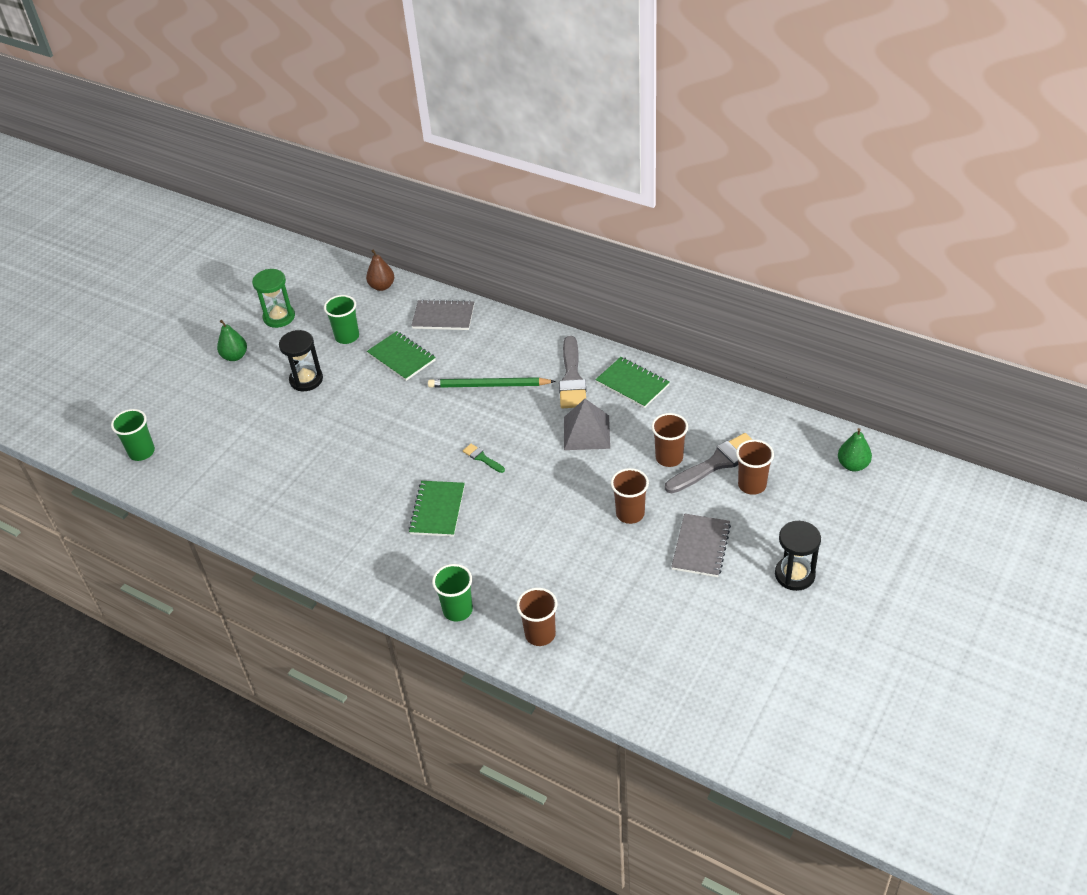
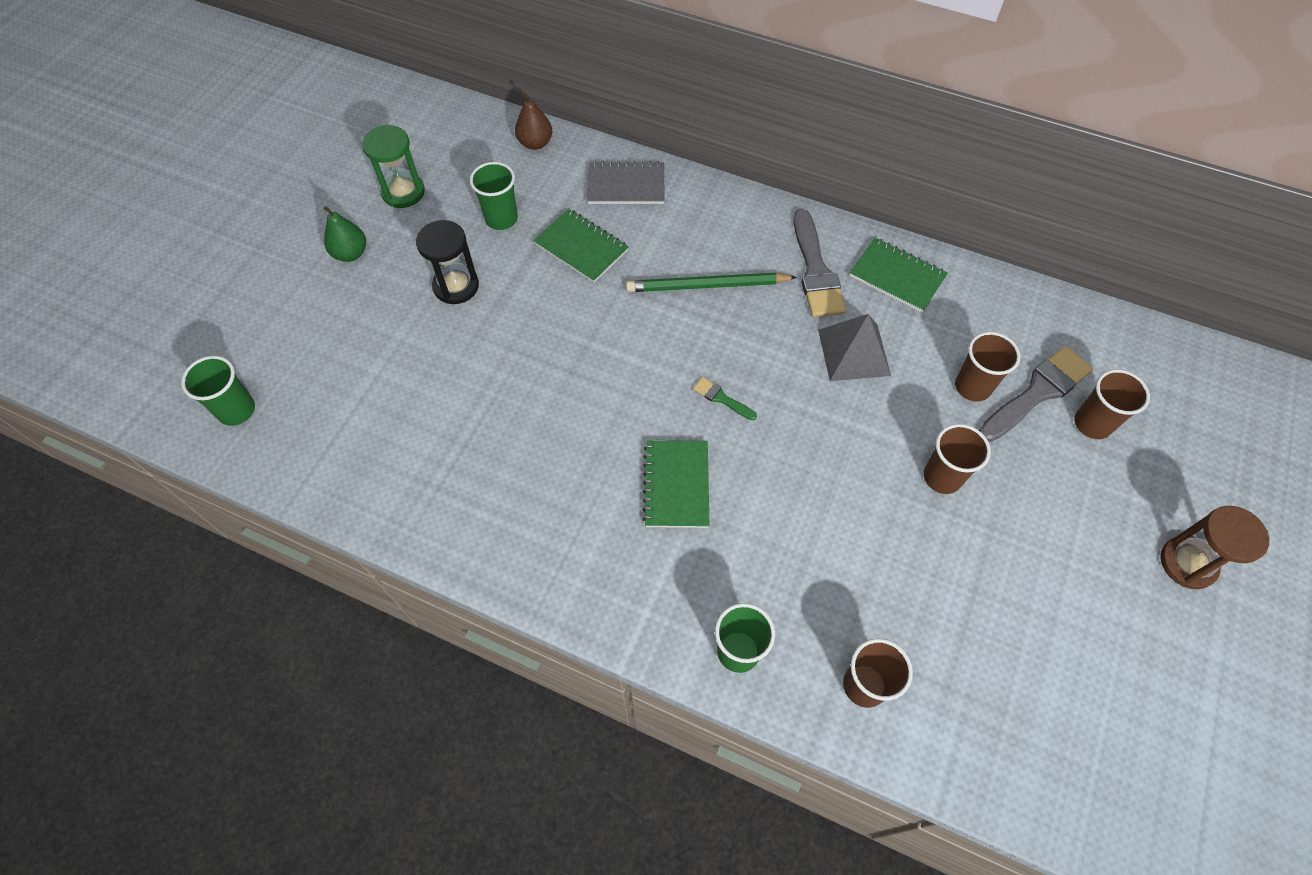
camera: 10 degrees left, 15 degrees up
grey notebook [671,514,731,577] -> none
black hourglass [775,521,821,591] -> brown hourglass [1160,506,1269,589]
green pear [838,428,872,471] -> none

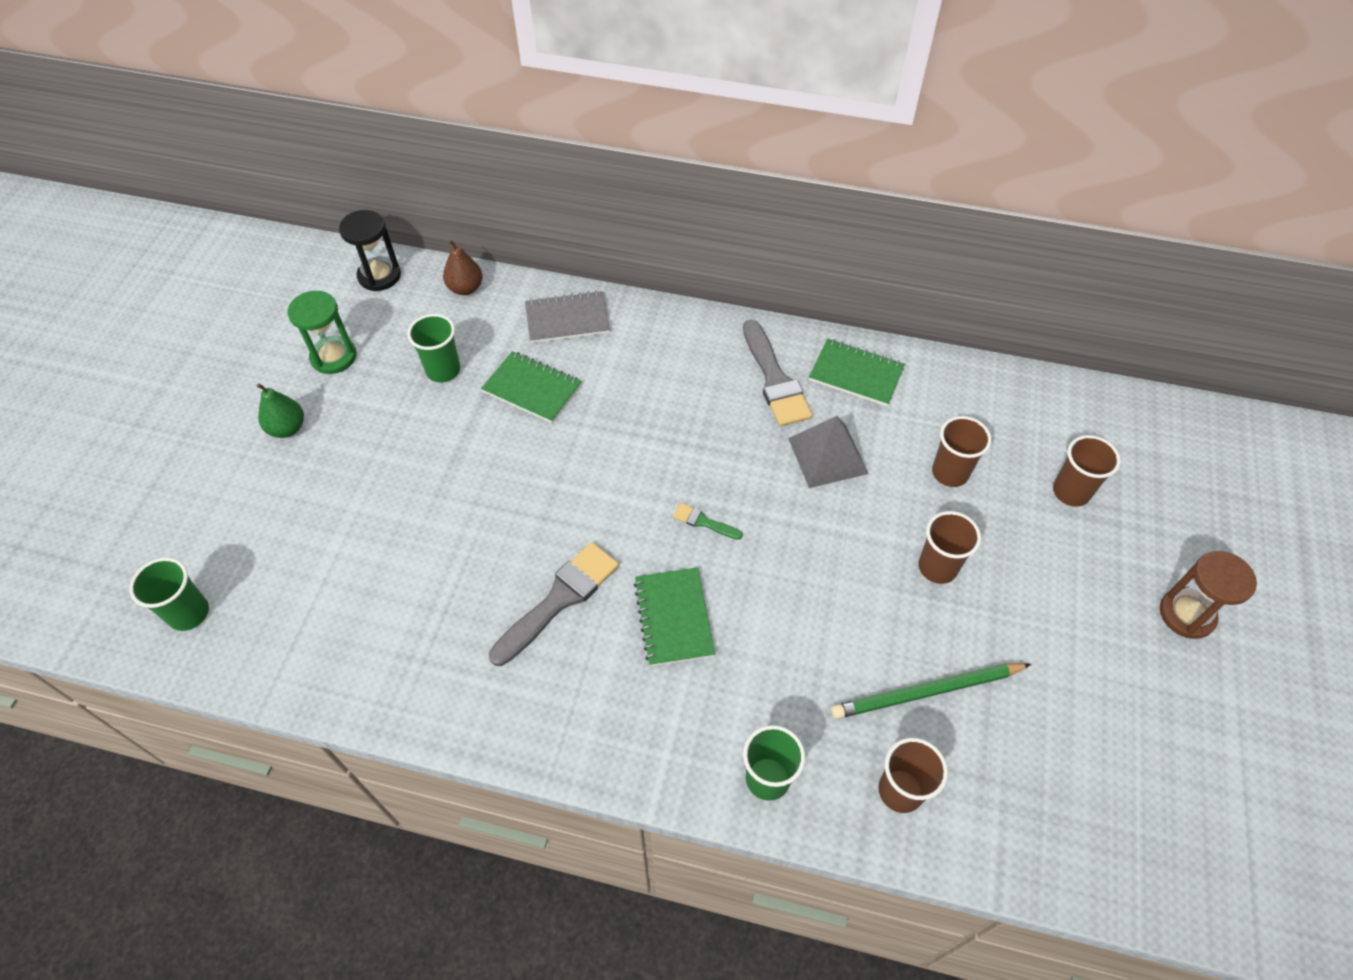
camera: 10 degrees left, 5 degrees down
black hourglass [416,220,479,304] -> black hourglass moved to [339,210,401,291]
green pencil [626,273,797,292] -> green pencil moved to [831,663,1031,719]
grey brush [979,346,1093,442] -> grey brush moved to [489,542,619,666]

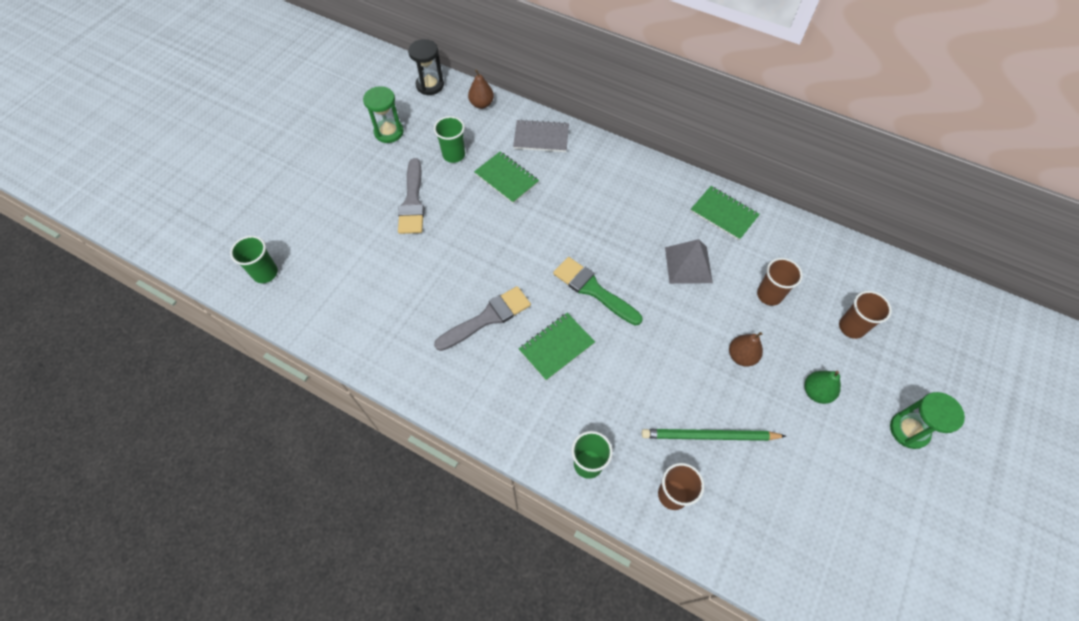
camera: 15 degrees right, 5 degrees up
green pear [257,384,304,438] -> green pear moved to [805,371,841,404]
green notebook [634,567,715,666] -> green notebook turned 45 degrees clockwise [519,313,595,381]
green brush [673,503,743,540] -> green brush [553,257,643,326], size x2.10
grey brush [743,320,812,426] -> grey brush moved to [398,158,424,234]
brown cup [919,511,981,584] -> brown pear [729,332,763,367]
brown hourglass [1160,551,1257,639] -> green hourglass [890,392,965,449]

